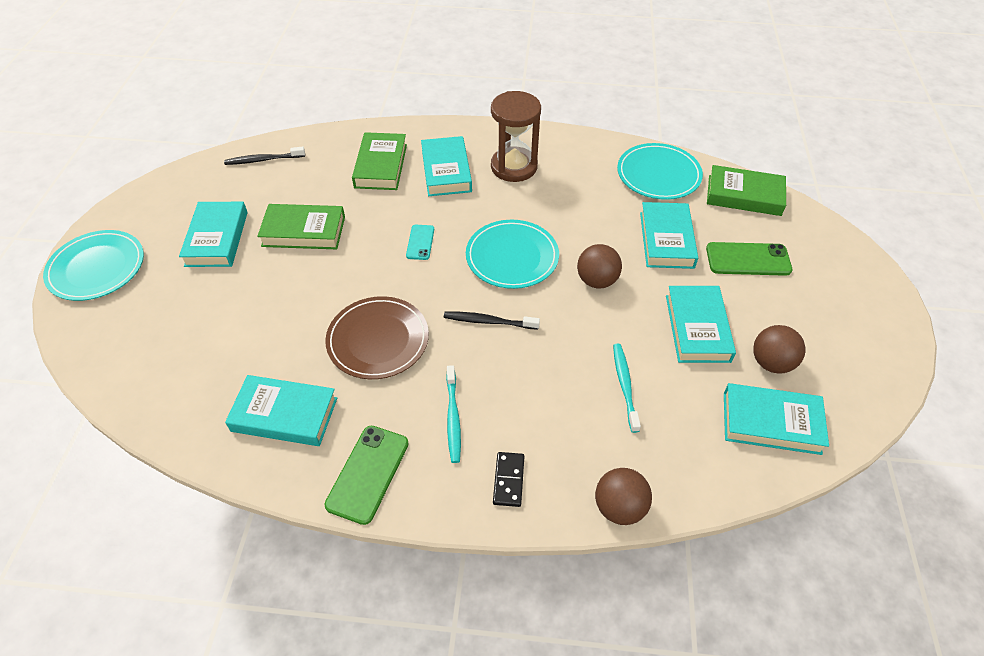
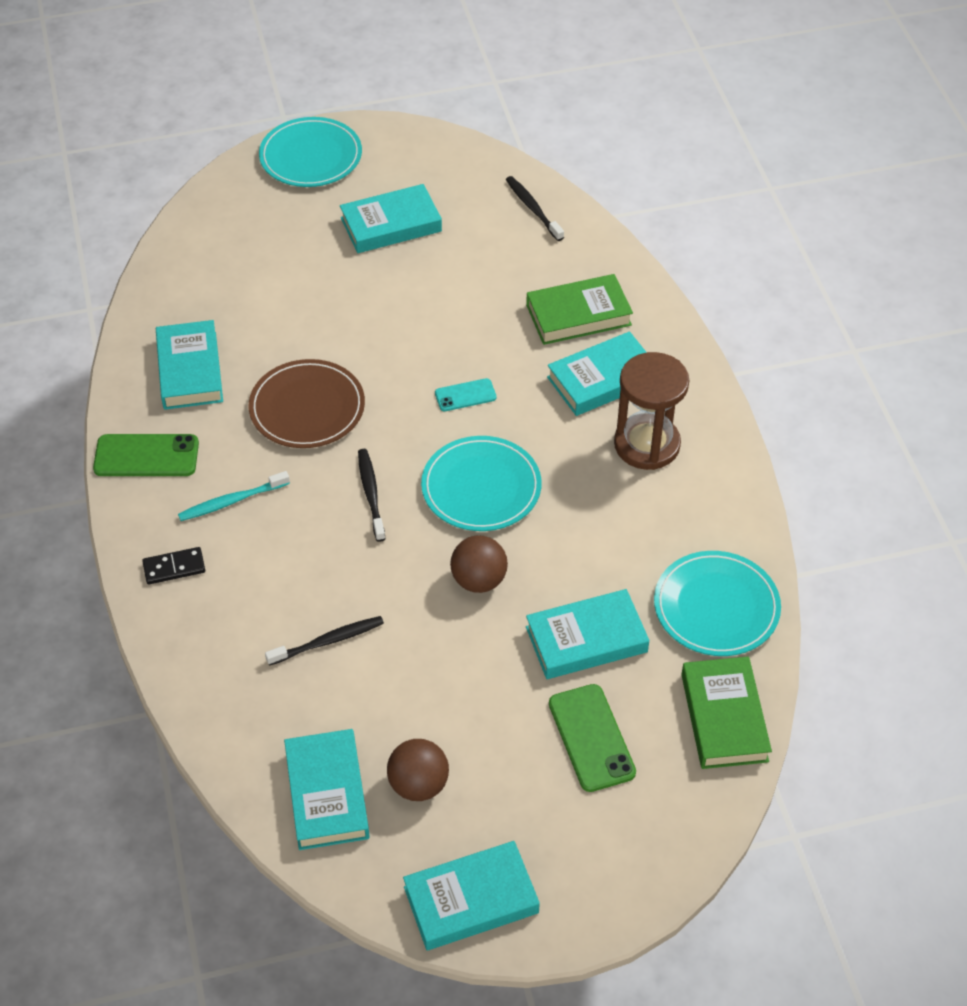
camera: 70 degrees right, 0 degrees up
green book [257,204,345,249] -> none
brown ball [595,468,652,525] -> none
turquoise toothbrush [613,344,641,433] -> black toothbrush [265,616,384,666]
turquoise book [666,286,736,363] -> turquoise book moved to [403,841,540,951]

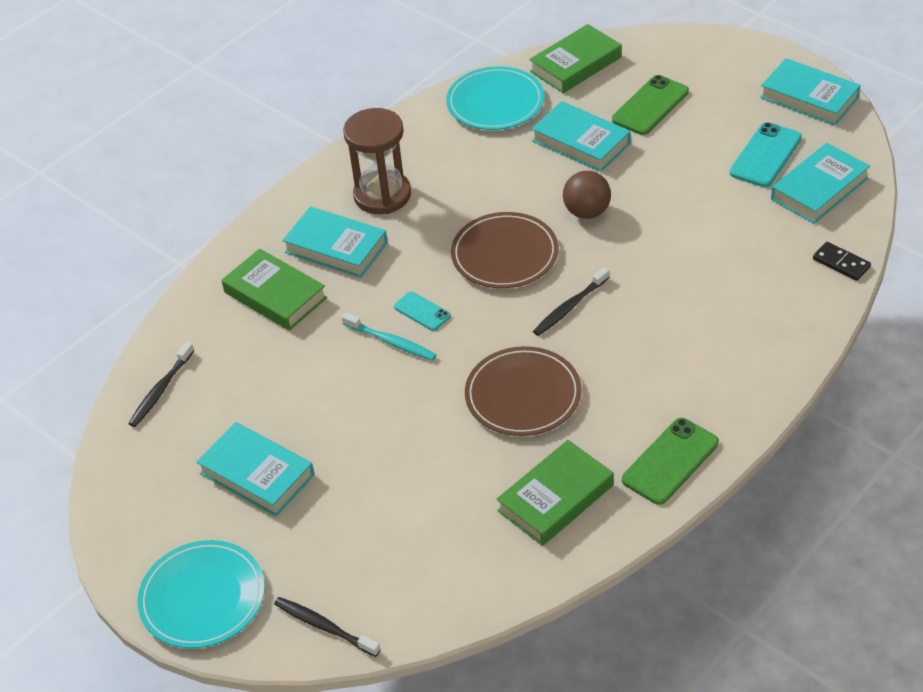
camera: 120 degrees left, 5 degrees down
green phone [93,434,199,476] -> green phone turned 75 degrees clockwise [622,418,719,505]
black domino [142,547,205,585] -> black domino moved to [813,242,871,281]
turquoise book [156,320,223,410] -> green book [496,440,614,546]
turquoise toothbrush [178,471,290,521] -> turquoise toothbrush moved to [342,312,436,361]
black toothbrush [265,616,384,666] -> black toothbrush moved to [274,597,381,657]
brown ball [387,739,449,801] -> turquoise phone [730,122,802,187]
turquoise plate [421,436,542,531] -> brown plate [451,212,558,288]

